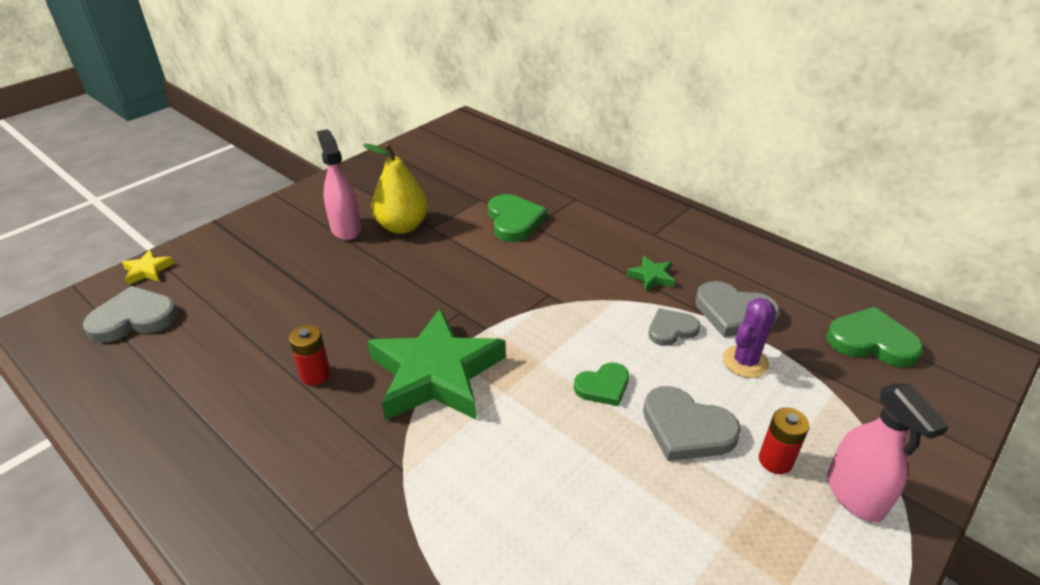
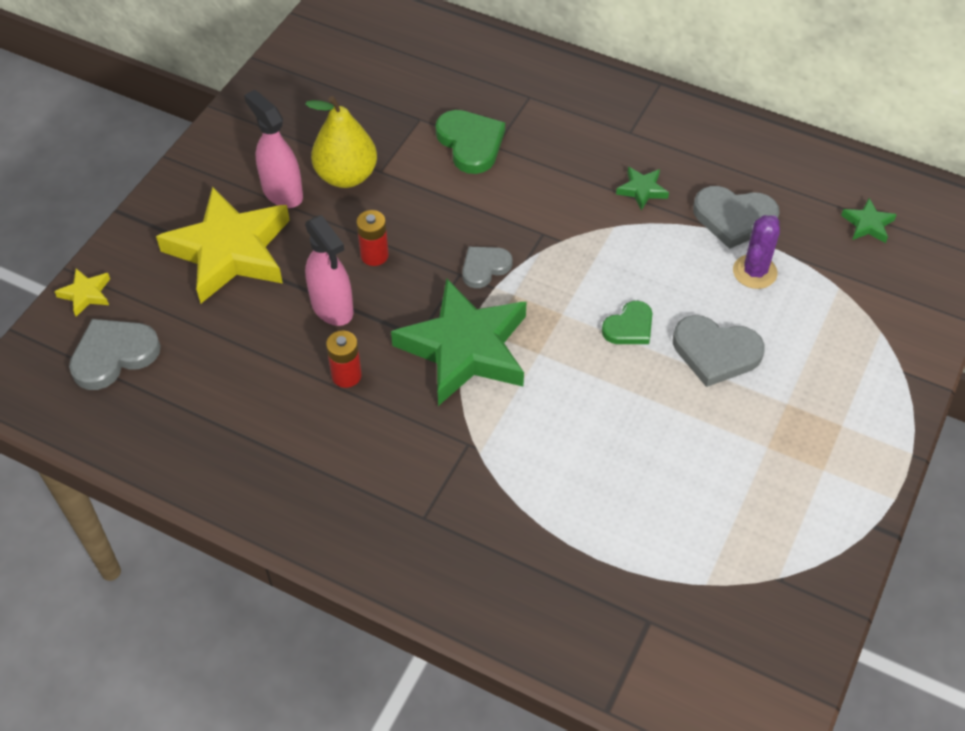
camera: 15 degrees left, 15 degrees up
grey heart [648,308,700,346] -> grey heart moved to [462,246,513,288]
red battery [759,408,810,474] -> red battery moved to [356,210,389,266]
green heart [826,307,923,367] -> green star [841,198,897,243]
pink spray bottle [827,383,949,523] -> pink spray bottle moved to [305,215,353,326]
none -> yellow star [156,186,290,304]

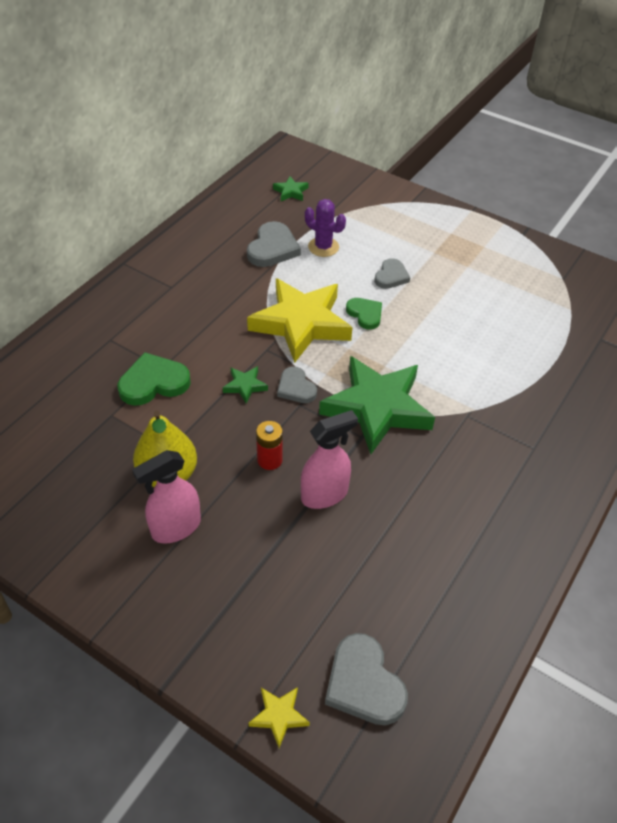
camera: 85 degrees left, 5 degrees down
yellow star [156,186,290,304] -> yellow star moved to [247,278,352,363]
red battery [326,331,362,388] -> none
green star [616,167,669,210] -> green star moved to [223,366,268,404]
grey heart [673,315,765,387] -> grey heart [374,258,410,289], size x0.64

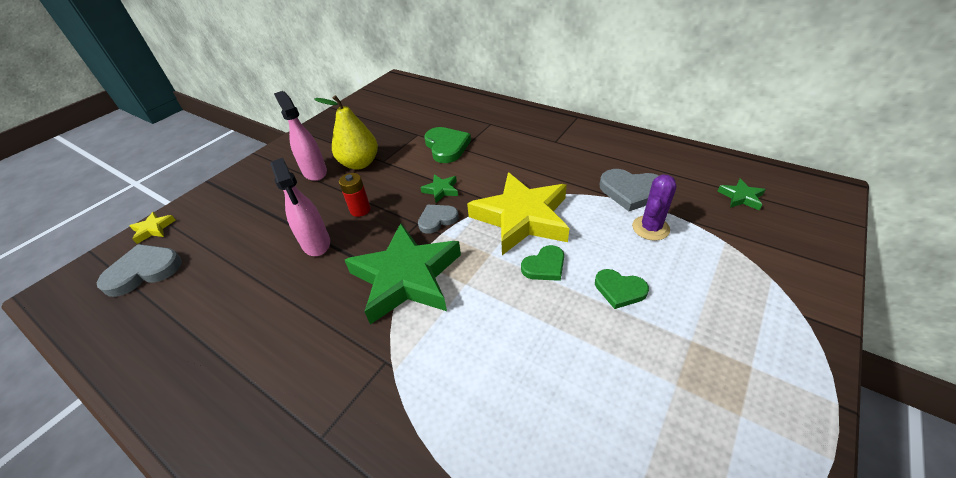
camera: 95 degrees right, 5 degrees down
grey heart [374,258,410,289] -> green heart [595,269,649,309]

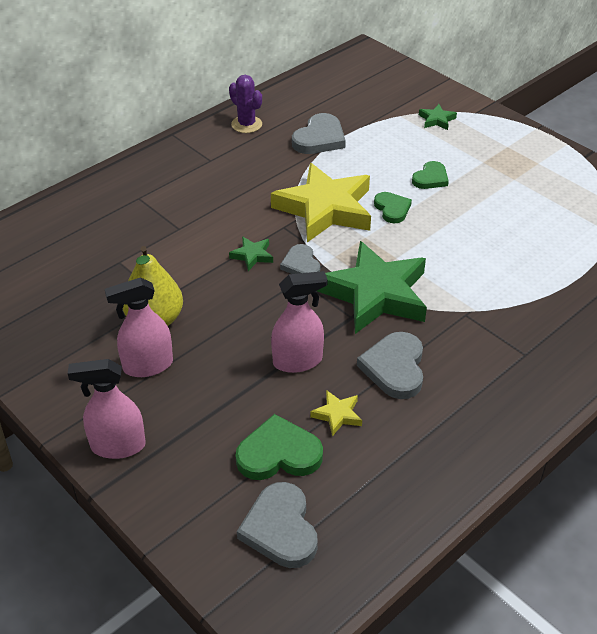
camera: 80 degrees left, 0 degrees up
yellow star [130,212,176,244] -> yellow star moved to [310,390,362,436]
red battery [339,173,371,217] -> none
green heart [424,127,471,163] -> green heart moved to [235,414,323,480]
purple cactus [632,175,676,241] -> purple cactus moved to [229,75,262,133]
green star [718,178,766,210] -> green star moved to [419,104,457,130]
none -> pink spray bottle [68,359,146,459]
none -> grey heart [357,332,423,399]

